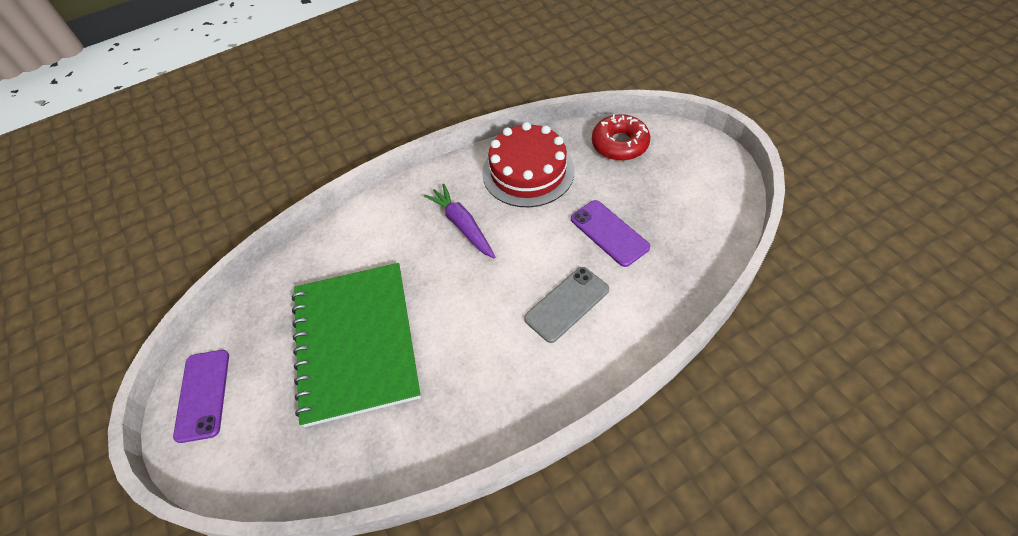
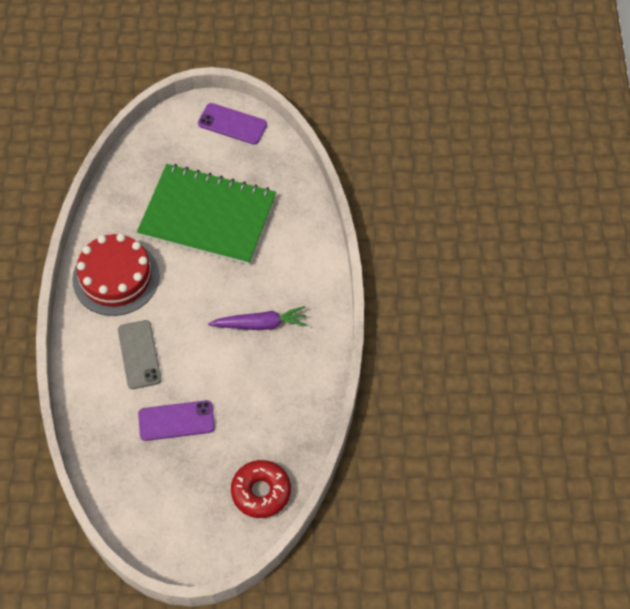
camera: 115 degrees right, 5 degrees up
red cake [482,122,575,207] -> red cake moved to [72,233,160,316]

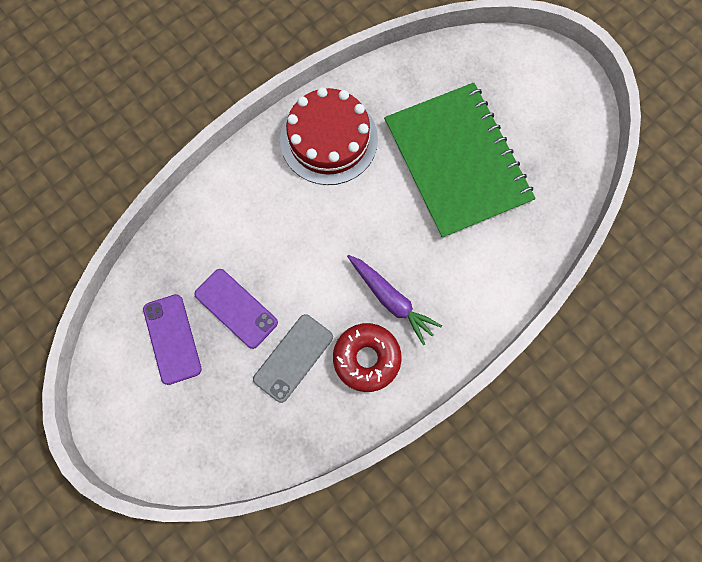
camera: 50 degrees right, 15 degrees up
grey phone [118,320,161,389] -> grey phone moved to [253,314,333,403]
purple phone [198,103,267,145] -> purple phone moved to [143,294,202,385]
red donut [231,460,291,518] -> red donut moved to [333,323,402,392]

